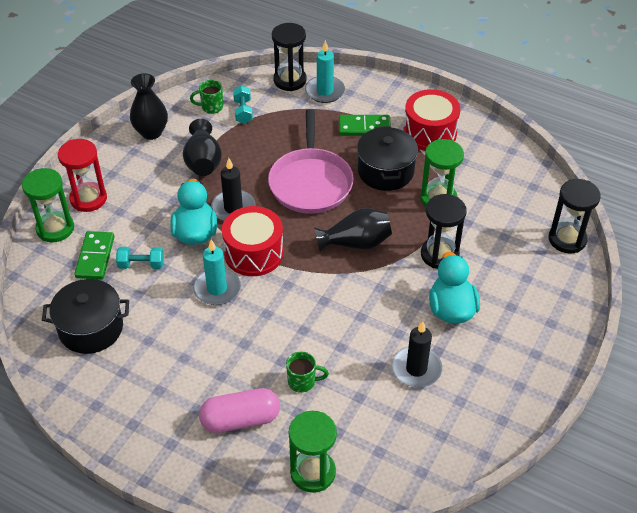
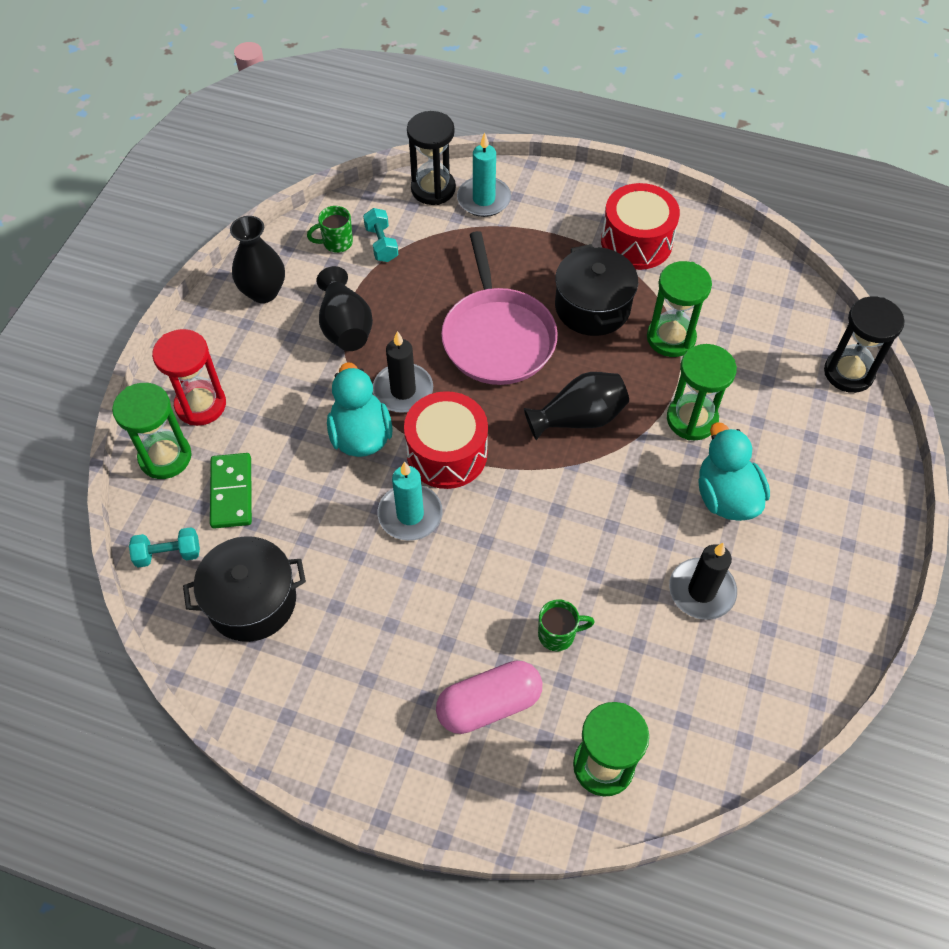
camera: 10 degrees left, 10 degrees up
turquoise dumbbell [116,247,164,269] -> turquoise dumbbell moved to [129,527,200,568]
green domino [339,115,391,136] -> none
black hourglass [421,194,467,269] -> green hourglass [667,344,737,440]

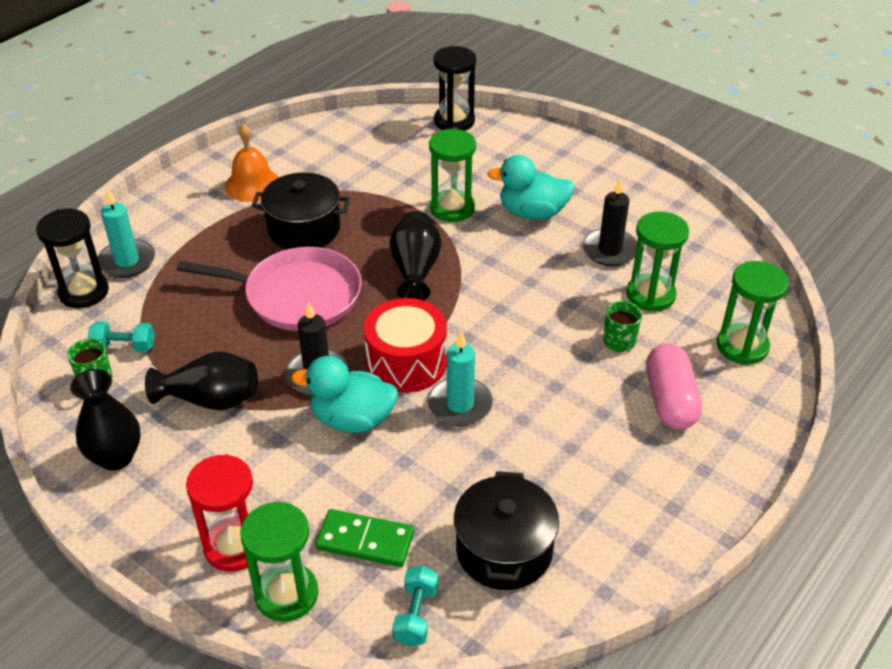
camera: 70 degrees left, 15 degrees down
red drum [601,183,680,270] -> orange bell [225,123,279,202]
green hourglass [647,261,712,357] -> green hourglass moved to [626,211,689,312]

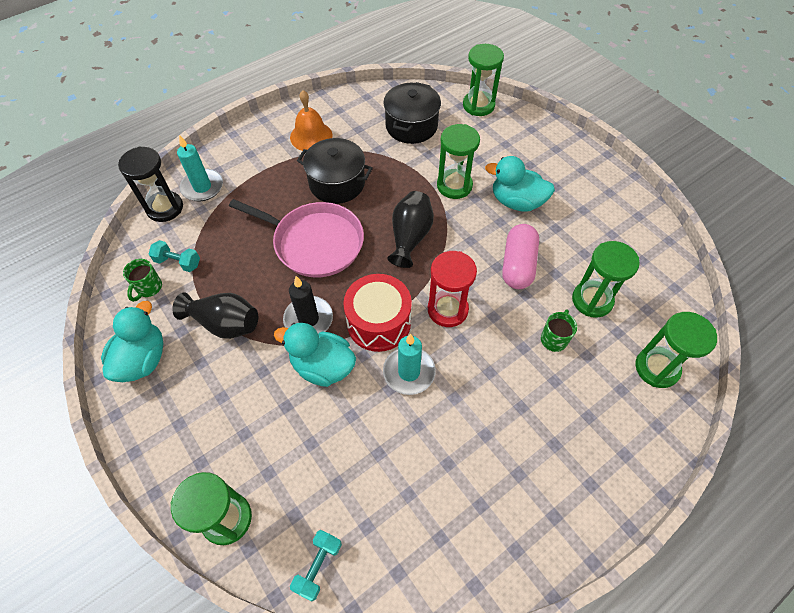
camera: 15 degrees right, 15 degrees up
black vase [70,369,141,471] -> turquoise duck [101,301,164,382]
red hourglass [186,454,258,572] -> red hourglass moved to [428,251,477,327]
green domino [315,509,414,567] -> none
black hourglass [433,46,476,131] -> green hourglass [463,44,504,116]
black pot [454,471,559,590] -> black pot moved to [383,82,441,144]
black candle [582,178,637,266] -> none
pink capsule [646,344,702,429] -> pink capsule moved to [502,224,539,289]

